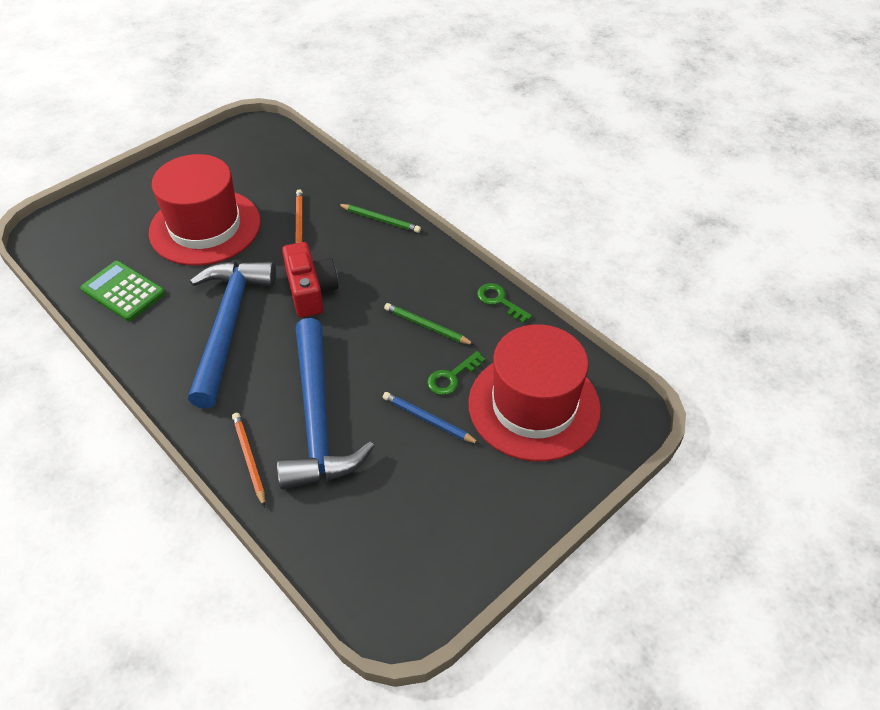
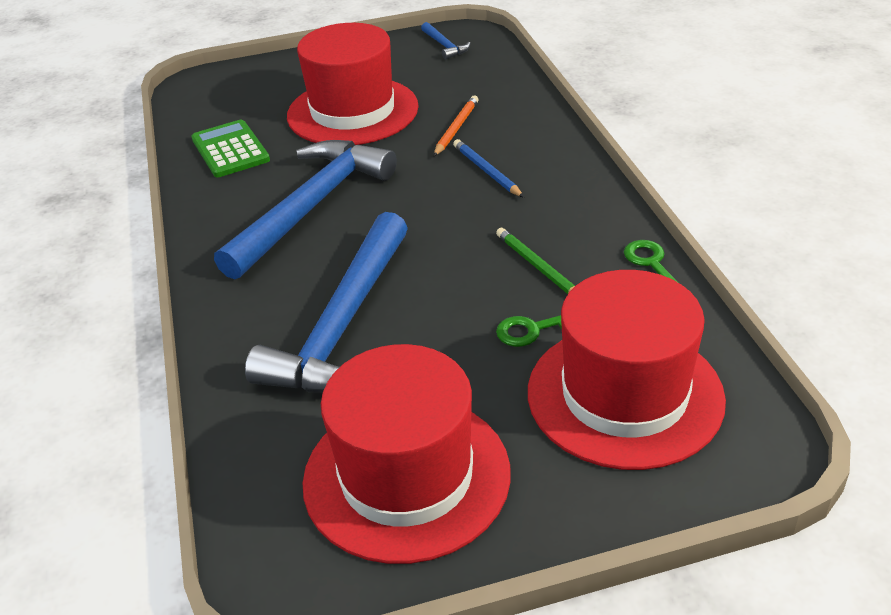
camera: 30 degrees right, 10 degrees down
orange pencil [232,413,265,507] -> none
red camera [282,242,338,317] -> none
green pencil [338,204,421,233] -> none
blue pencil [383,392,480,444] -> blue pencil moved to [453,139,524,198]
none -> red hat [303,344,511,564]
none -> blue hammer [421,22,470,60]

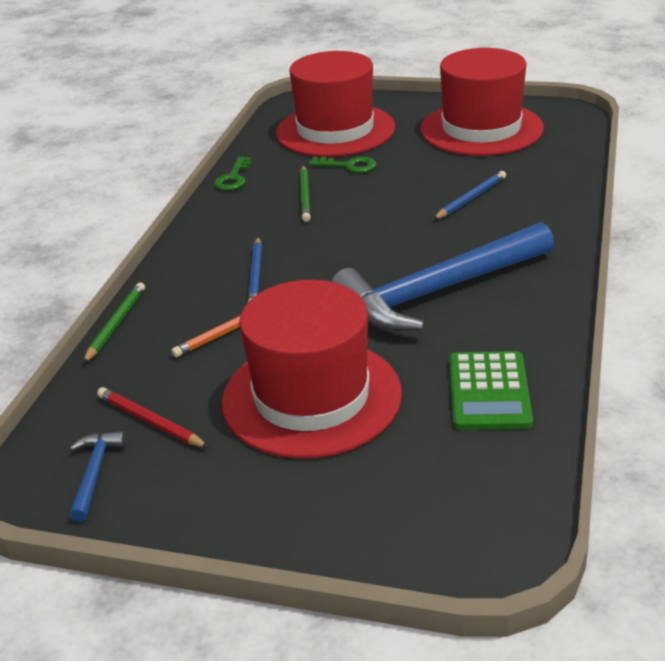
camera: 150 degrees left, 5 degrees down
blue hammer [245,212,408,393] -> blue pencil [433,171,506,220]
none -> green pencil [83,282,145,364]
none -> red pencil [97,387,209,448]

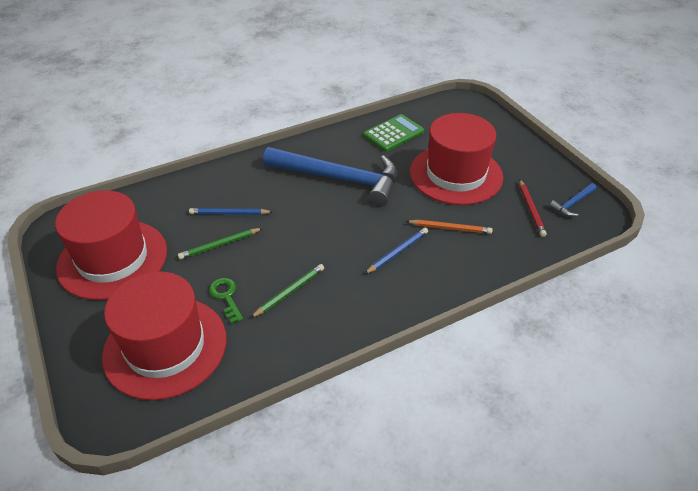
camera: 135 degrees left, 10 degrees up
green pencil [83,282,145,364] -> green pencil moved to [178,228,263,259]
green key [214,157,251,190] -> none

